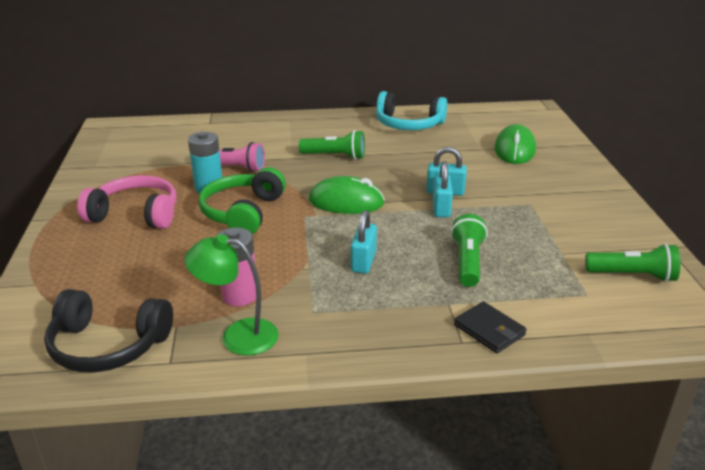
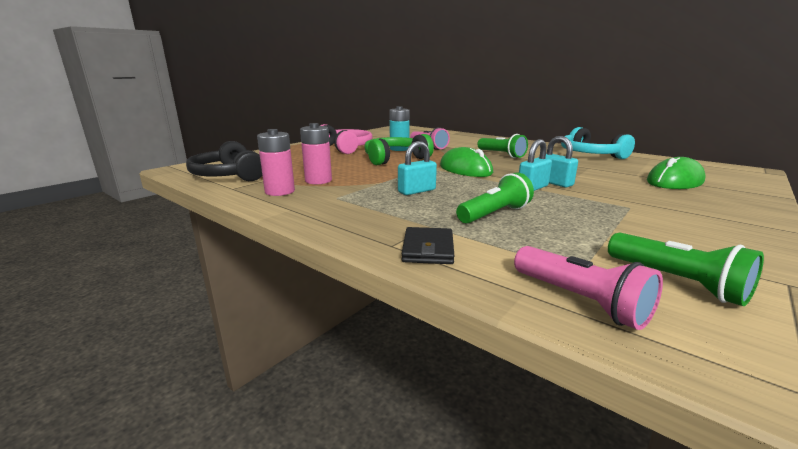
camera: 45 degrees right, 10 degrees down
green lamp [184,234,279,355] -> pink battery [257,129,295,196]
none -> pink flashlight [514,246,663,330]

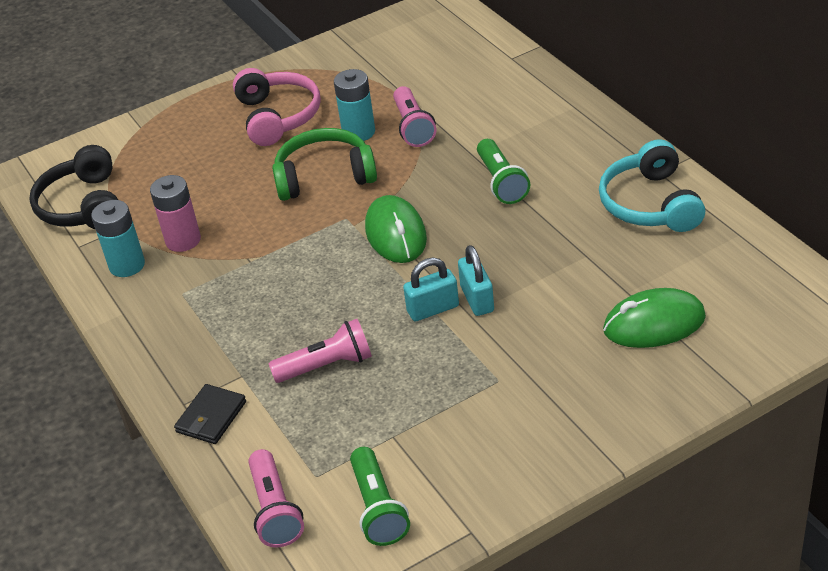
camera: 25 degrees right, 20 degrees up
pink battery [257,129,295,196] -> turquoise battery [91,200,145,277]
turquoise padlock [398,141,437,195] -> none
green flashlight [456,172,534,224] -> pink flashlight [268,319,372,383]

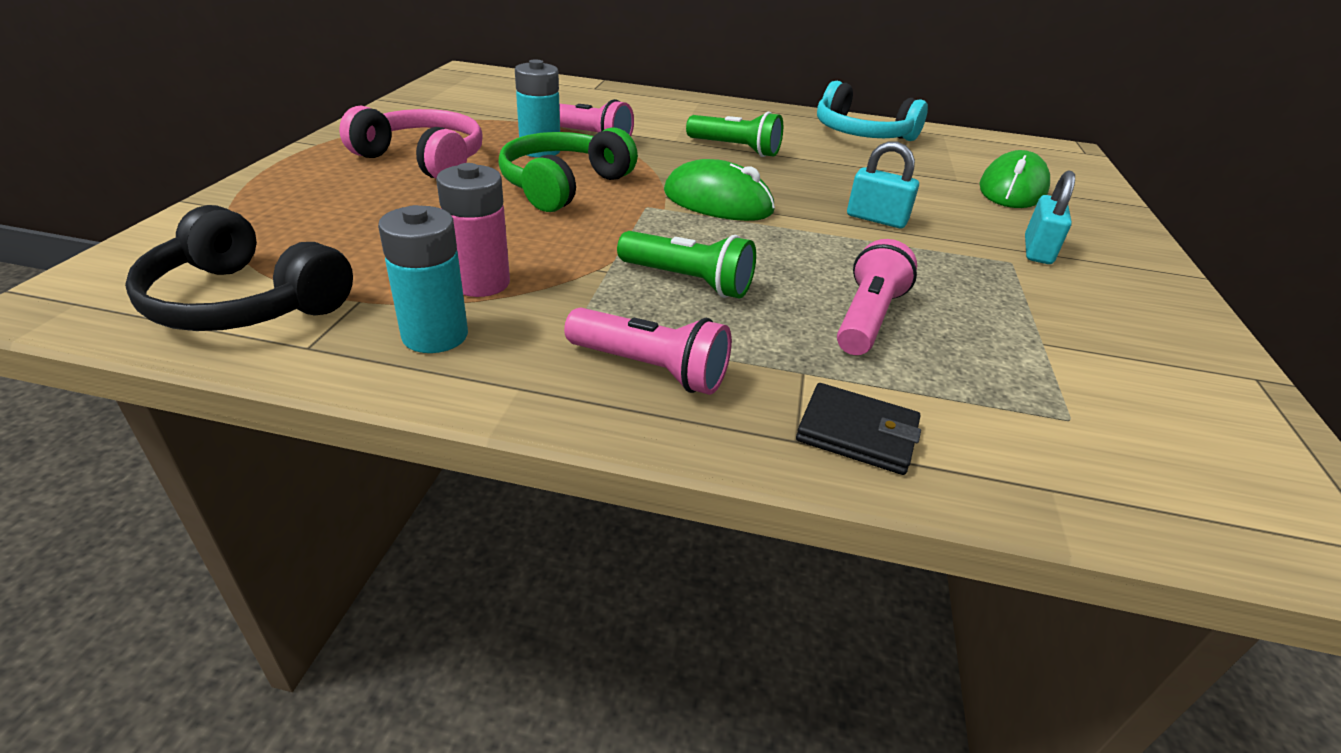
camera: 55 degrees left, 5 degrees down
black wallet [174,384,246,444] -> black wallet turned 45 degrees counterclockwise [796,383,921,475]
pink flashlight [248,449,304,548] -> pink flashlight moved to [564,307,732,395]
green flashlight [350,447,410,546] -> green flashlight moved to [617,231,756,299]
turquoise padlock [403,258,459,321] -> turquoise padlock moved to [1025,170,1075,264]

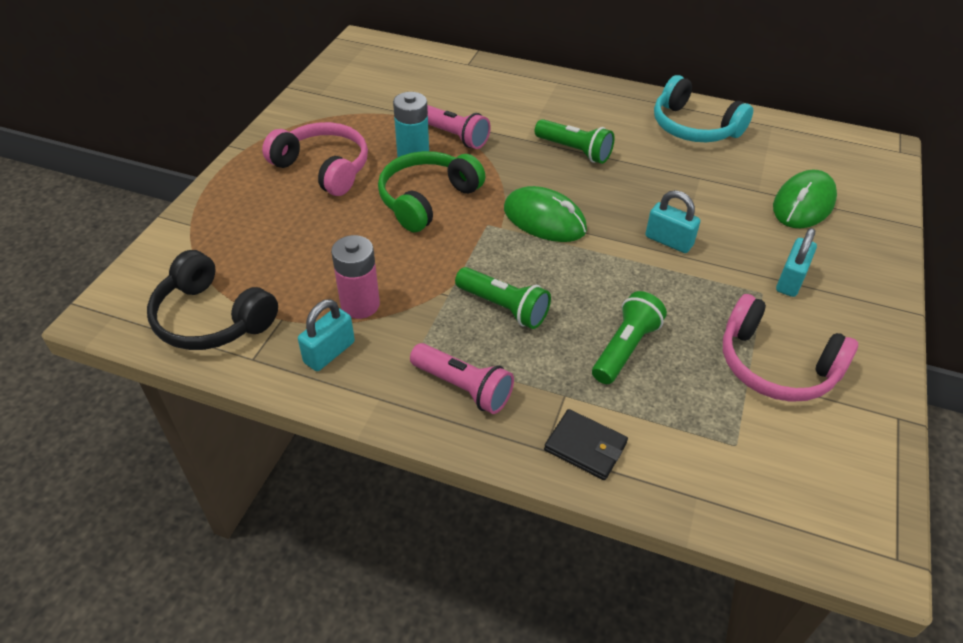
camera: 10 degrees right, 10 degrees up
turquoise battery [378,205,468,353] -> turquoise padlock [298,299,355,371]
pink flashlight [837,239,917,355] -> green flashlight [592,291,667,384]
none -> pink headphones [723,294,858,402]

